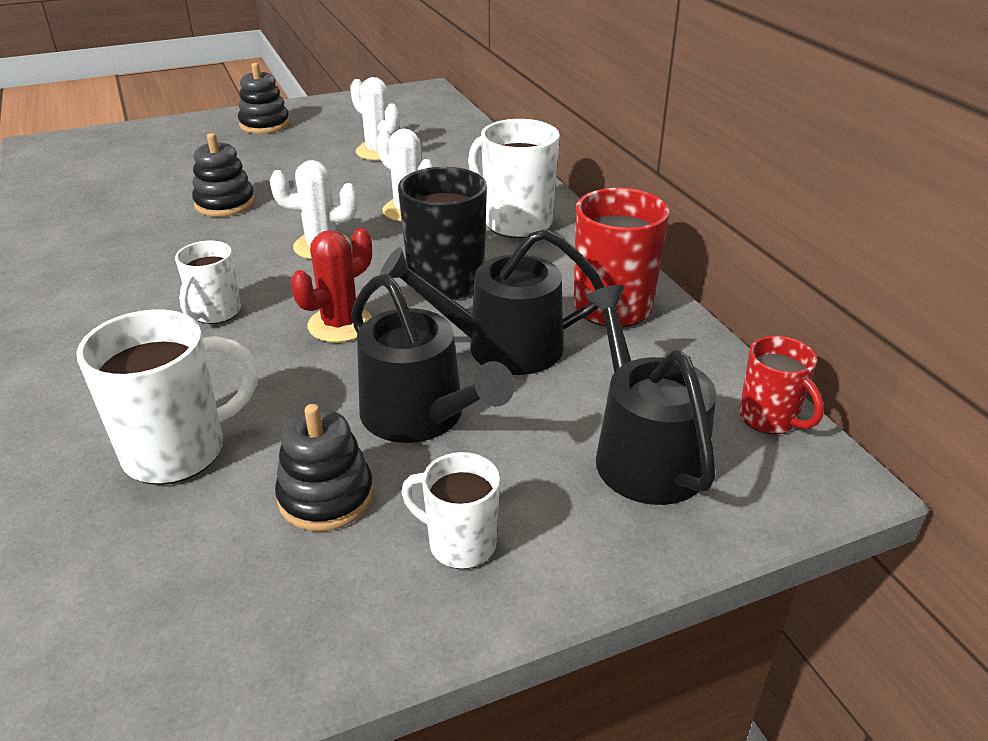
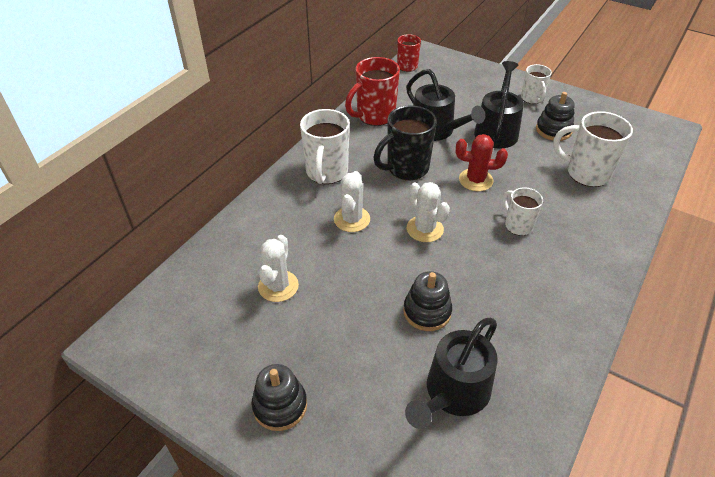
camera: 125 degrees left, 10 degrees up
white mug [175,240,241,324] -> white mug turned 105 degrees counterclockwise [503,187,543,236]
black watering can [586,285,716,505] -> black watering can moved to [405,318,498,429]

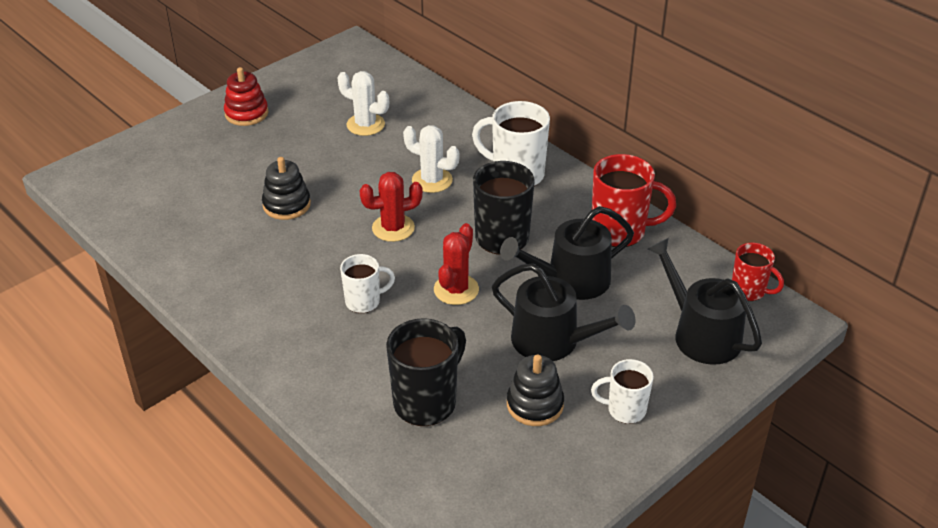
camera: 105 degrees right, 5 degrees down
black stacking toy [252,364,307,431] -> red stacking toy [224,67,268,126]
red mug [345,57,400,126] -> red mug turned 120 degrees clockwise [592,154,676,247]
black watering can [405,318,498,429] -> black watering can moved to [647,238,762,365]
white cactus [407,182,450,242] -> red cactus [359,172,423,242]
white mug [553,111,633,187] -> black mug [386,318,466,426]

